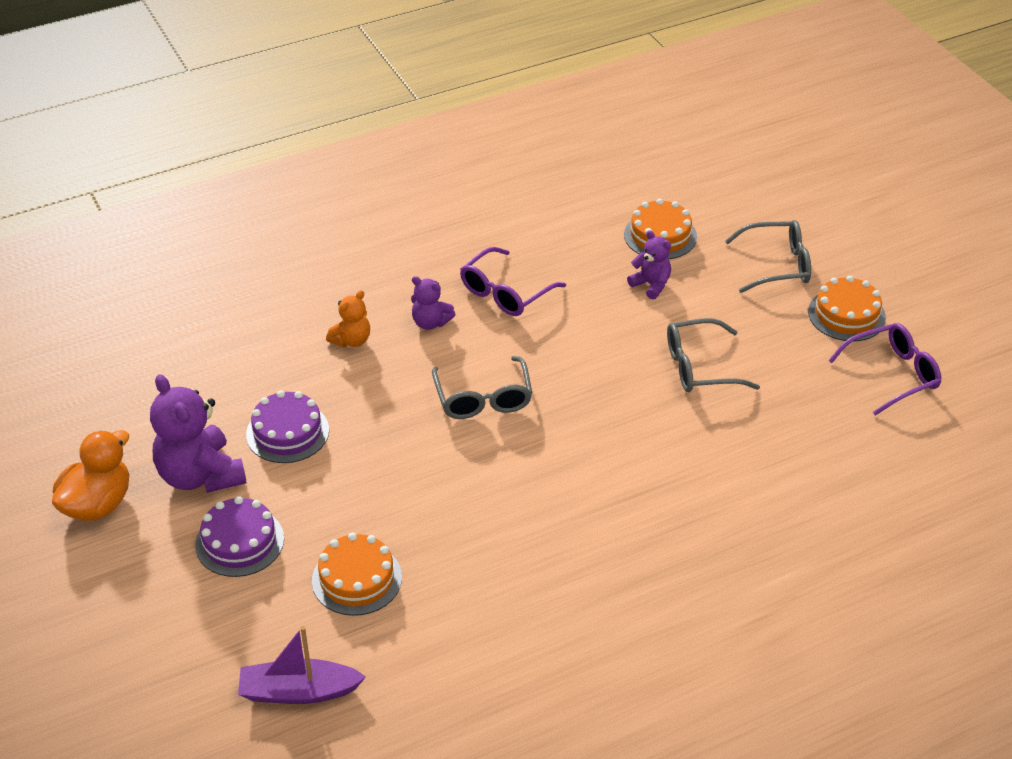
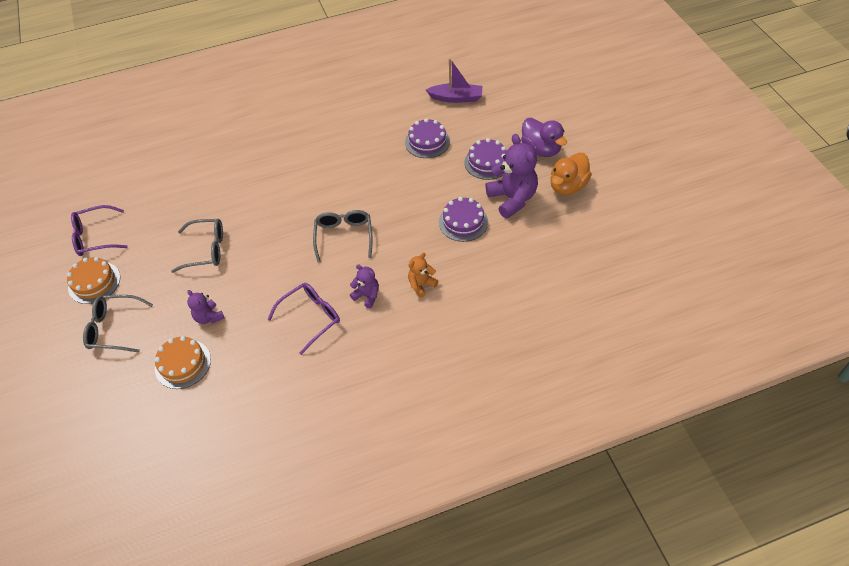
camera: 170 degrees left, 10 degrees up
orange cake [312,533,402,616] -> purple cake [405,118,450,158]
none -> purple duck [521,118,567,157]

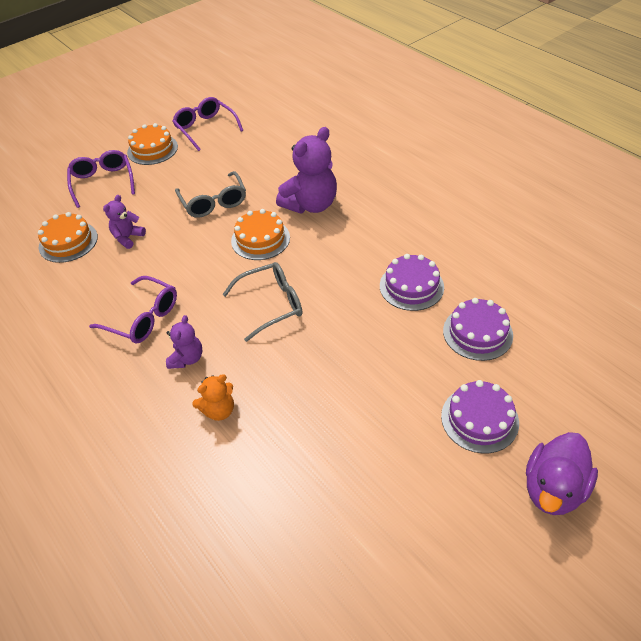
camera: 70 degrees right, 5 degrees down
grey glasses [83,295,153,353] -> purple glasses [67,150,135,208]
orange teddy bear [408,253,438,298] -> orange teddy bear turned 120 degrees clockwise [192,374,234,421]
purple boat [426,58,482,103] -> none
purple cake [439,197,488,242] -> purple cake moved to [380,254,444,311]
purple teddy bear [485,134,538,219] -> purple teddy bear moved to [276,127,337,213]
orange duck [550,153,592,195] -> none
none -> orange cake [231,209,290,260]

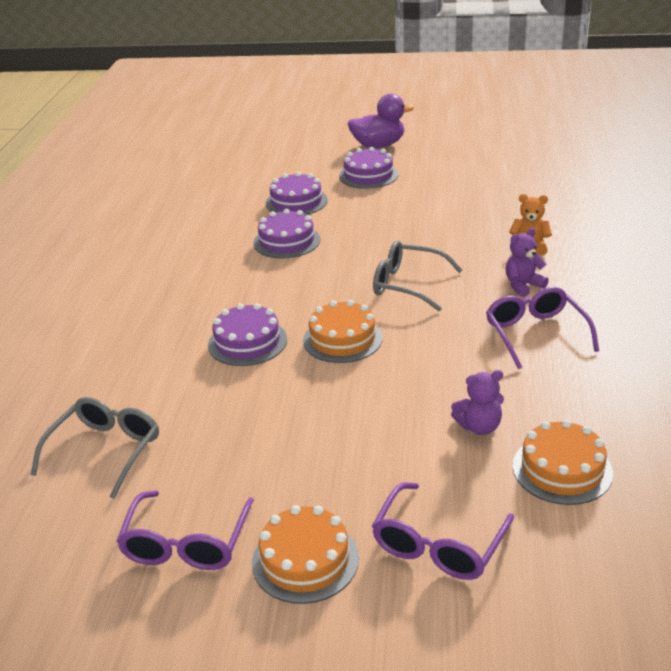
camera: 135 degrees left, 15 degrees down
grey glasses [175,171,246,218] -> grey glasses moved to [31,397,159,499]
purple teddy bear [276,127,337,213] -> purple cake [208,303,287,366]

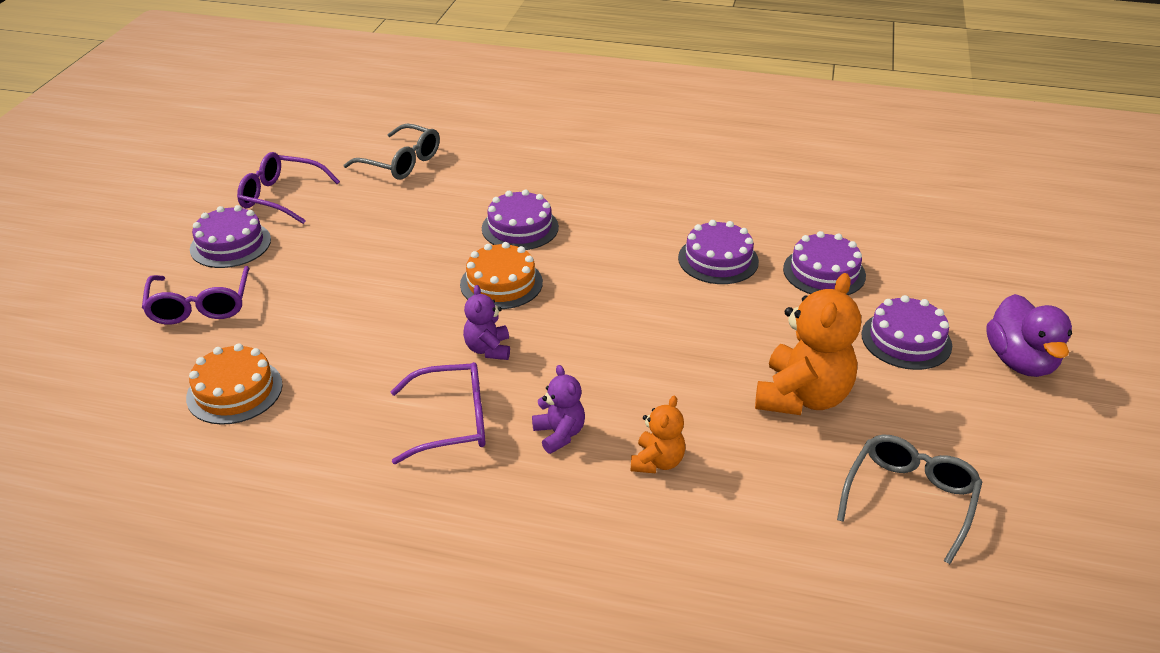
camera: 95 degrees right, 5 degrees up
orange cake [252,505,359,604] -> purple cake [190,205,271,268]
purple glasses [372,482,514,580] -> purple glasses turned 135 degrees counterclockwise [142,266,249,324]
grey glasses [373,241,462,311] -> grey glasses moved to [837,435,982,564]
purple teddy bear [451,370,504,435] -> purple teddy bear moved to [463,285,510,360]
none -> orange teddy bear [755,273,861,415]

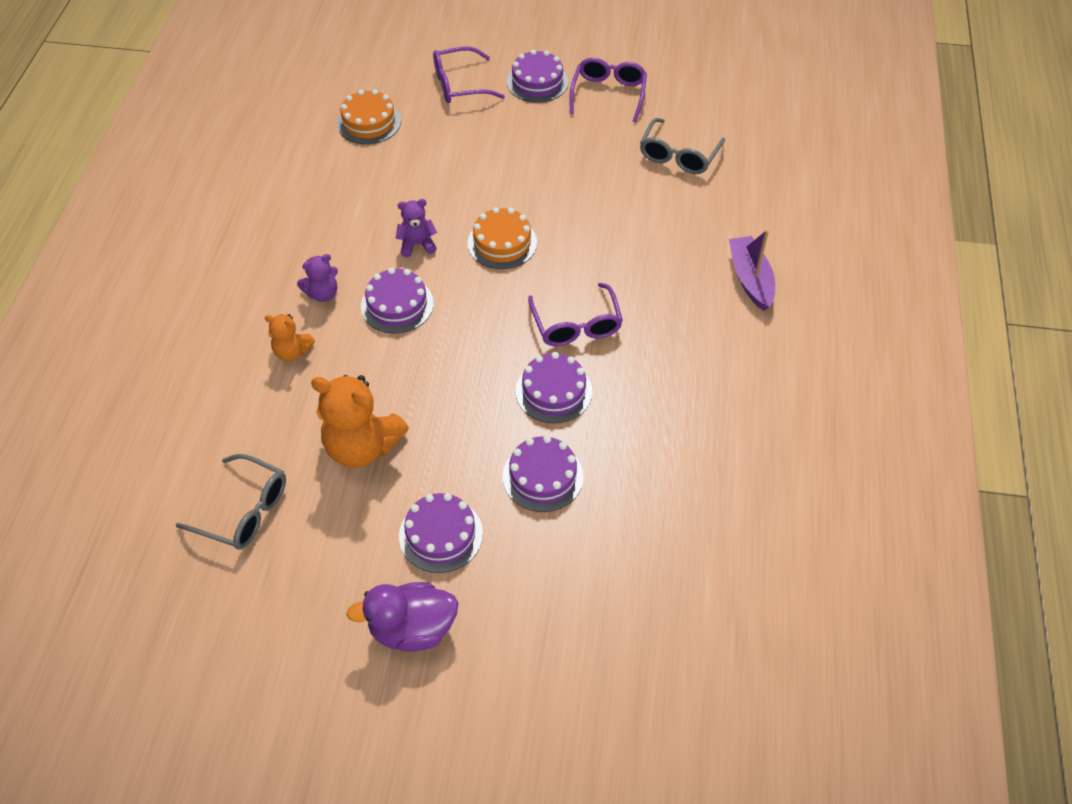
camera: 85 degrees right, 15 degrees up
purple glasses [390,362,485,464] -> purple glasses moved to [528,283,623,346]
purple cake [482,189,559,250] -> purple cake moved to [361,268,434,333]
none -> purple boat [729,230,775,311]

